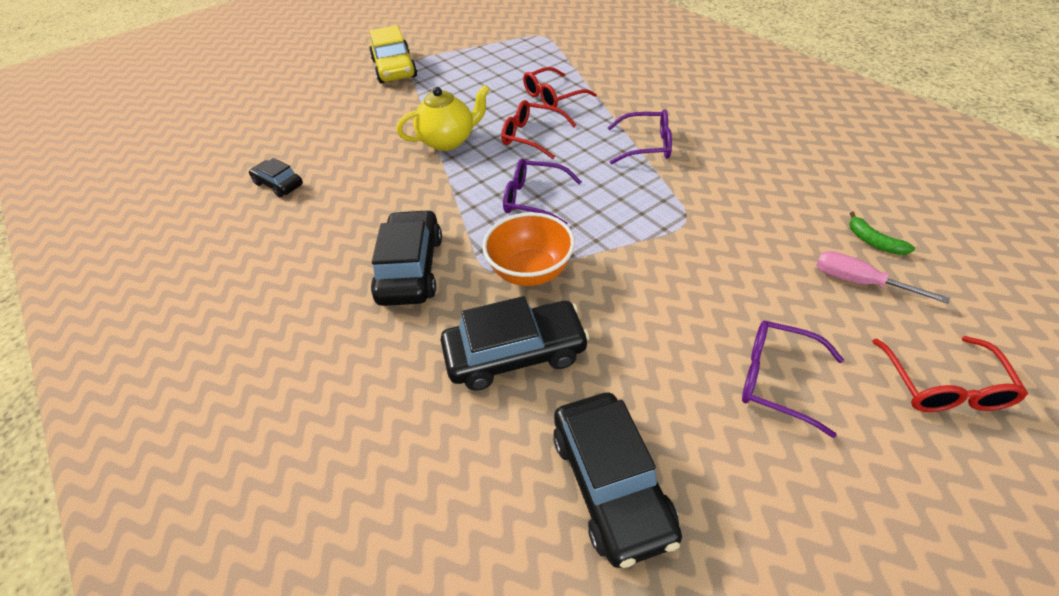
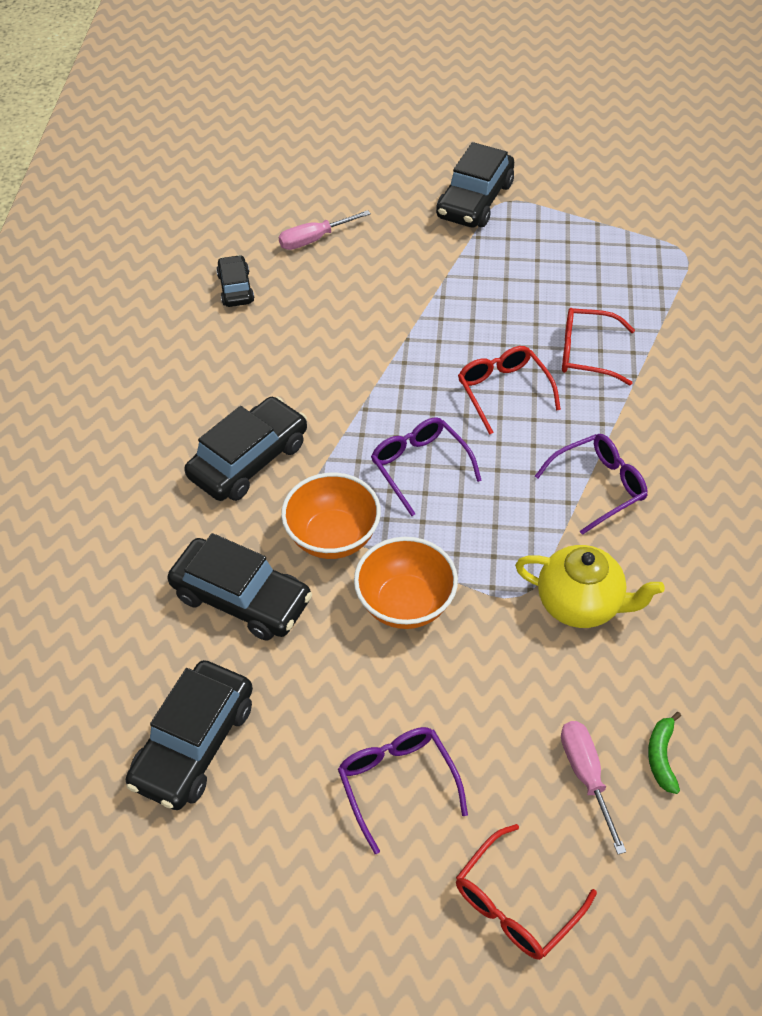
camera: 40 degrees right, 5 degrees up
yellow car [369,25,417,84] -> black car [436,142,514,227]
yellow teapot [397,85,490,151] -> yellow teapot moved to [515,545,665,628]
purple glasses [607,109,672,164] -> purple glasses turned 75 degrees counterclockwise [535,434,648,535]
none -> pink screwdriver [279,210,371,250]
none -> orange bowl [354,537,458,629]

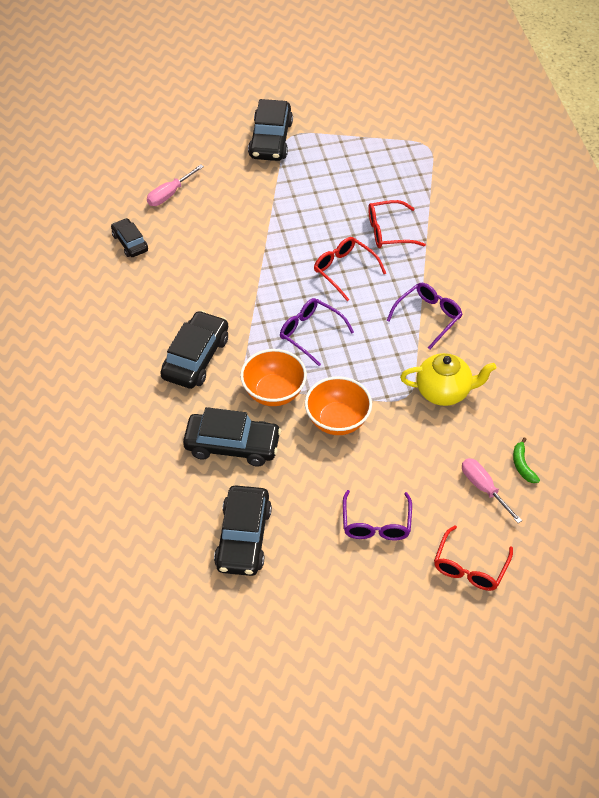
camera: 20 degrees left, 0 degrees up
purple glasses [338,727,468,854] -> purple glasses turned 135 degrees counterclockwise [343,490,412,541]

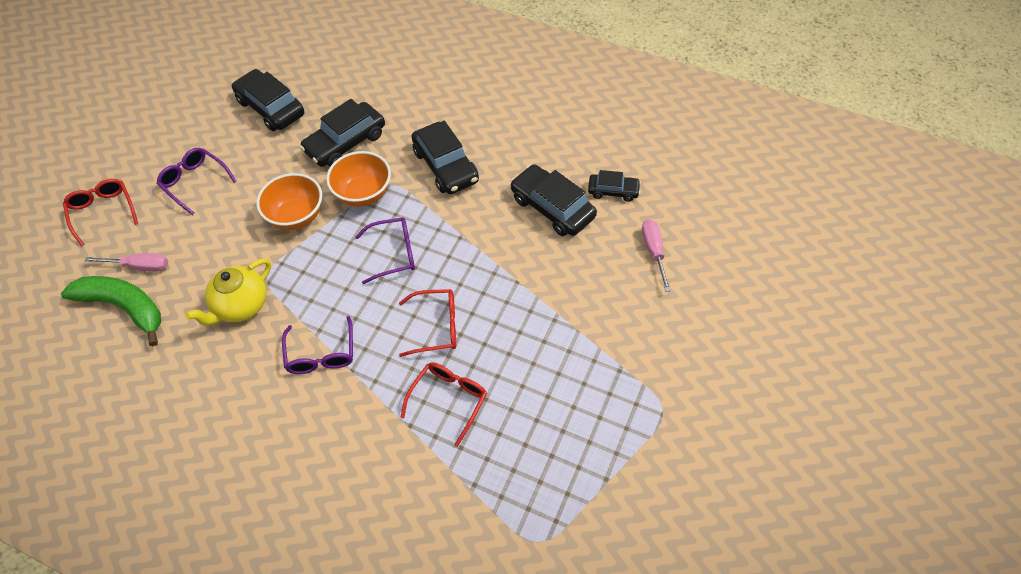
camera: 130 degrees right, 5 degrees up
black car [248,99,293,161] -> black car moved to [510,164,597,236]
green banana [513,437,540,483] -> green banana [61,276,161,346], size x2.25

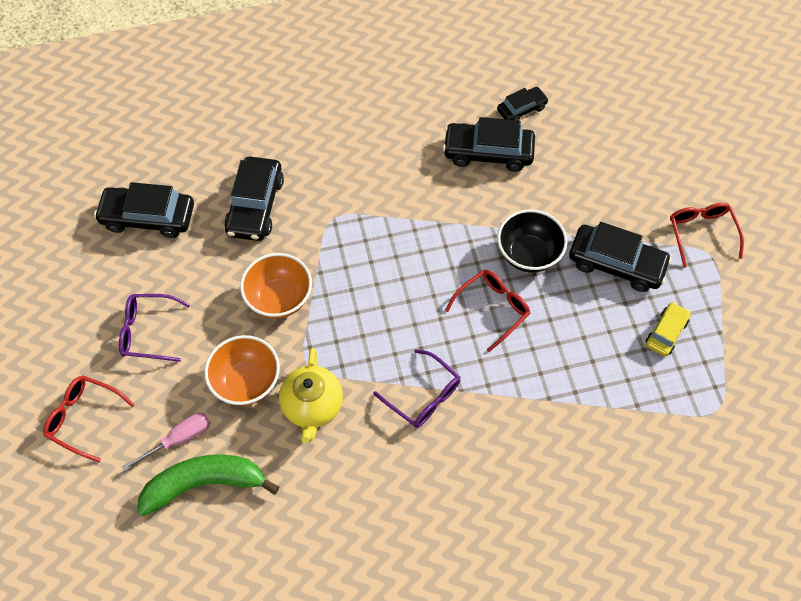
camera: 40 degrees left, 5 degrees up
orange bowl [326,151,391,207] -> orange bowl moved to [204,335,280,406]
purple glasses [355,217,415,284] -> none
red glasses [401,362,487,447] -> red glasses moved to [670,203,744,268]
black car [411,121,479,194] -> black car moved to [569,222,672,292]
pink screwdriver [642,220,671,292] -> none
none -> black bowl [497,209,568,272]
none -> yellow car [646,302,691,357]

